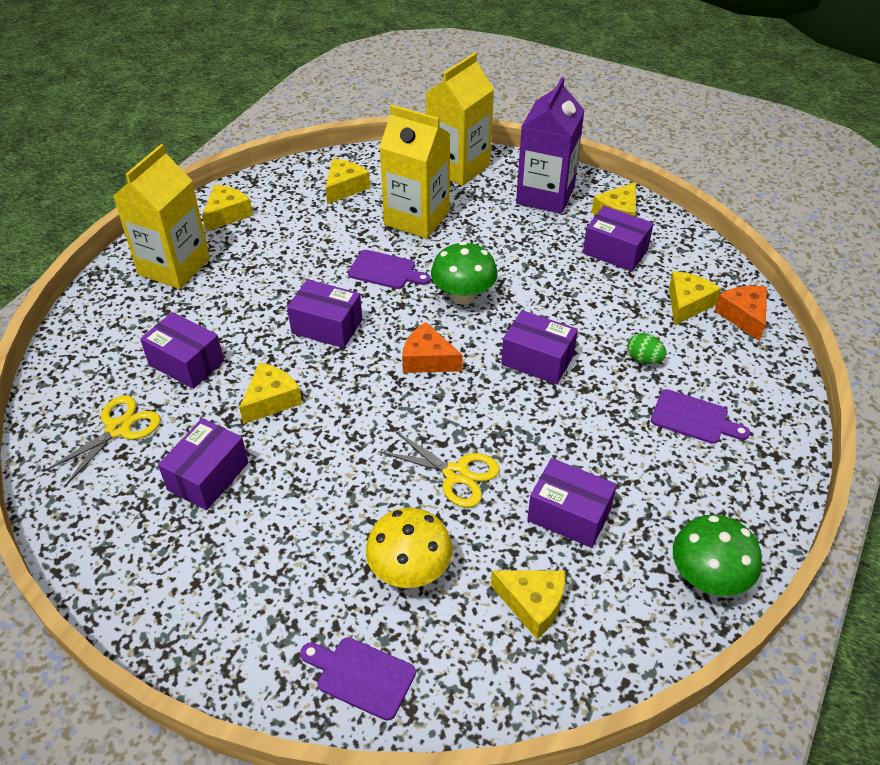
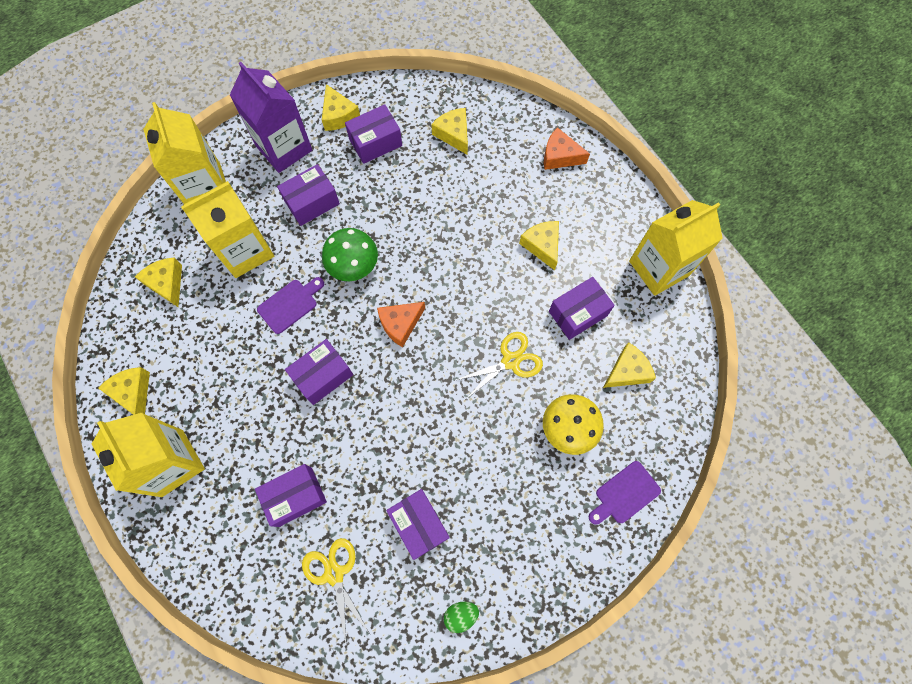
camera: 60 degrees left, 25 degrees up
yellow cheese [239,363,302,424] -> yellow cheese moved to [519,221,559,270]
purple box [501,310,578,384] -> purple box moved to [277,164,340,226]
green egg [627,333,666,364] -> green egg moved to [444,602,479,633]
purple cutting board [651,389,750,444] -> none
green mushroom [673,515,762,596] -> yellow carton [629,200,723,296]
orange cheese [715,286,767,341] -> orange cheese moved to [544,127,590,170]

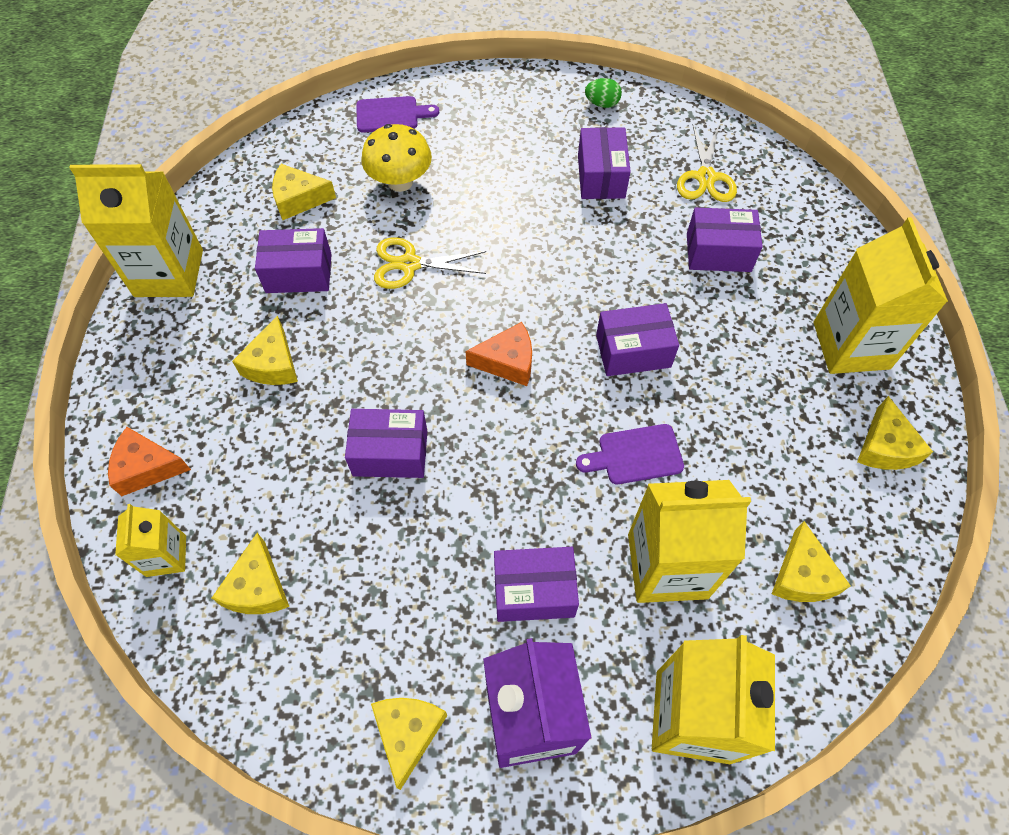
camera: 150 degrees left, 10 degrees down
green mushroom [322,228,378,281] -> none
purple box [345,104,402,164] -> purple box moved to [345,409,427,478]
orange cheese [544,127,590,170] -> orange cheese turned 135 degrees clockwise [108,427,191,496]
none -> yellow carton [115,504,186,577]

